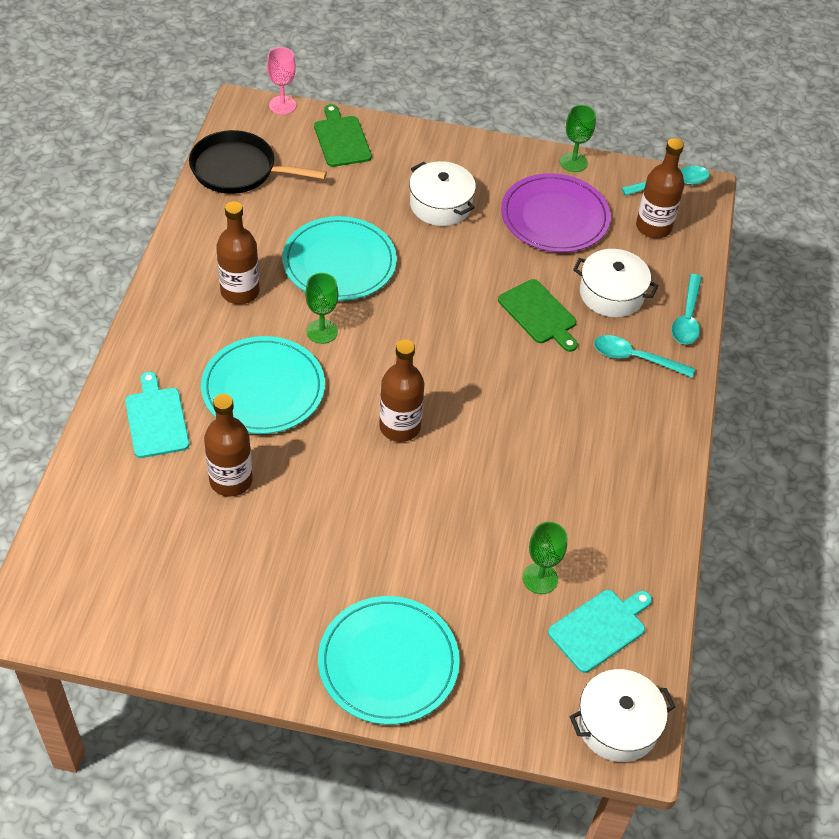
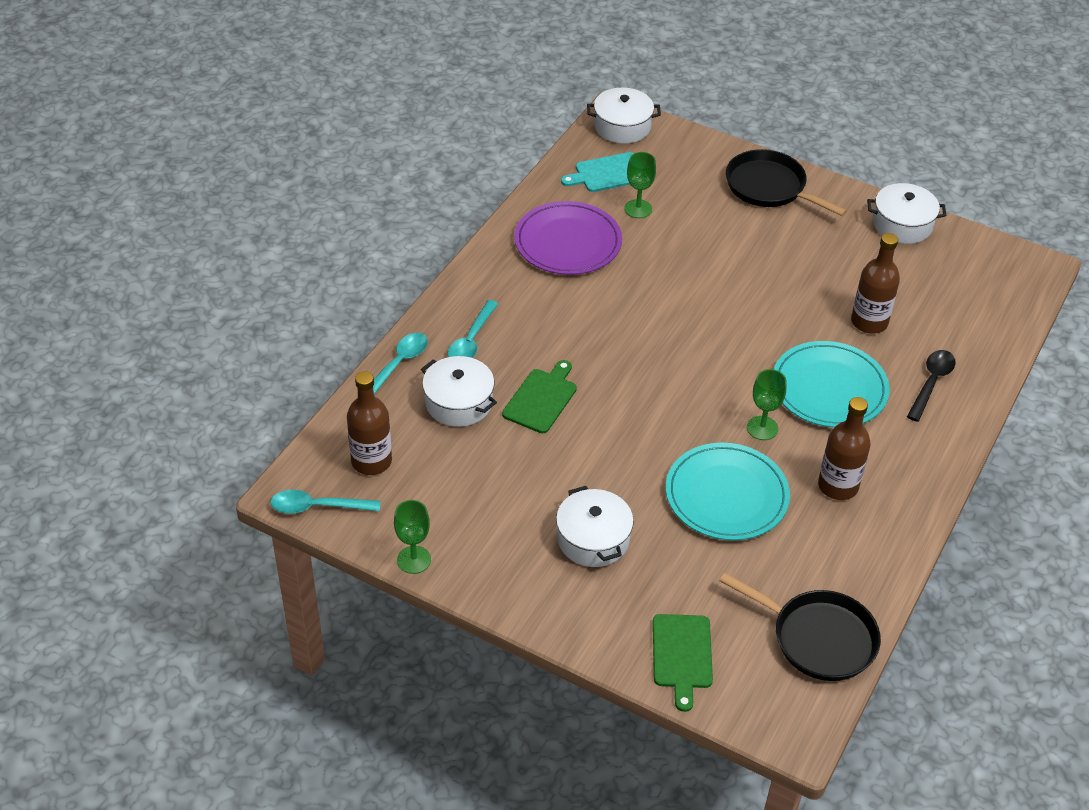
camera: 160 degrees left, 5 degrees down
turquoise cutting board [125,372,189,458] -> black spoon [907,350,955,422]
pink goblet [267,47,296,115] -> none
turquoise plate [318,596,460,725] -> black pan [726,149,847,216]
brown bottle [379,340,425,442] -> none
green cutting board [498,279,578,352] -> green cutting board turned 45 degrees clockwise [502,360,577,433]
purple plate [501,173,611,252] -> purple plate moved to [514,201,622,275]
turquoise spoon [594,335,695,377] -> turquoise spoon turned 75 degrees clockwise [448,300,498,358]
none -> white pot [867,183,947,244]

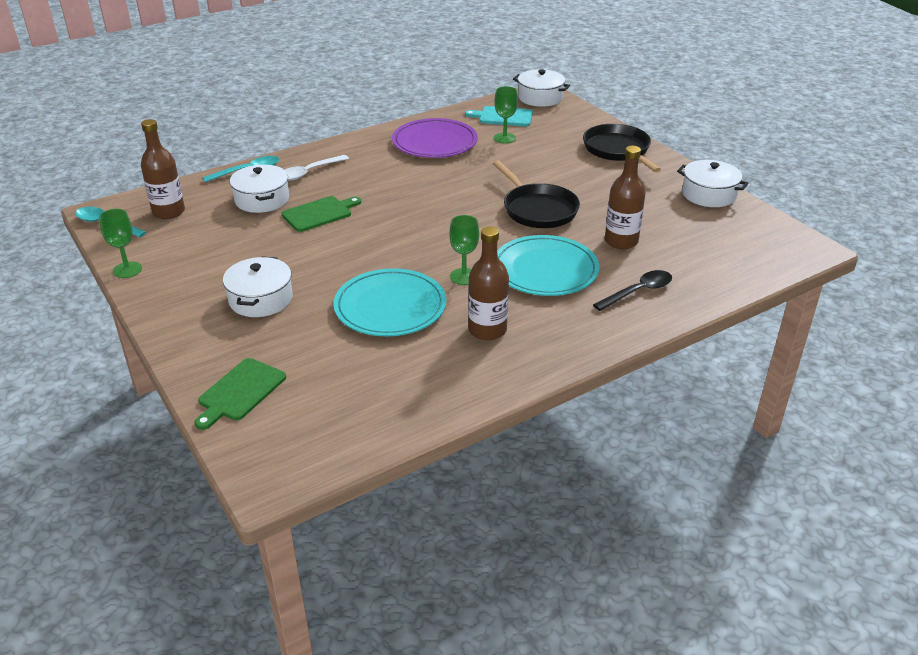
camera: 30 degrees right, 10 degrees down
turquoise spoon [448,300,498,358] -> white spoon [285,155,349,181]
black pan [720,573,881,681] -> black pan moved to [493,160,580,228]

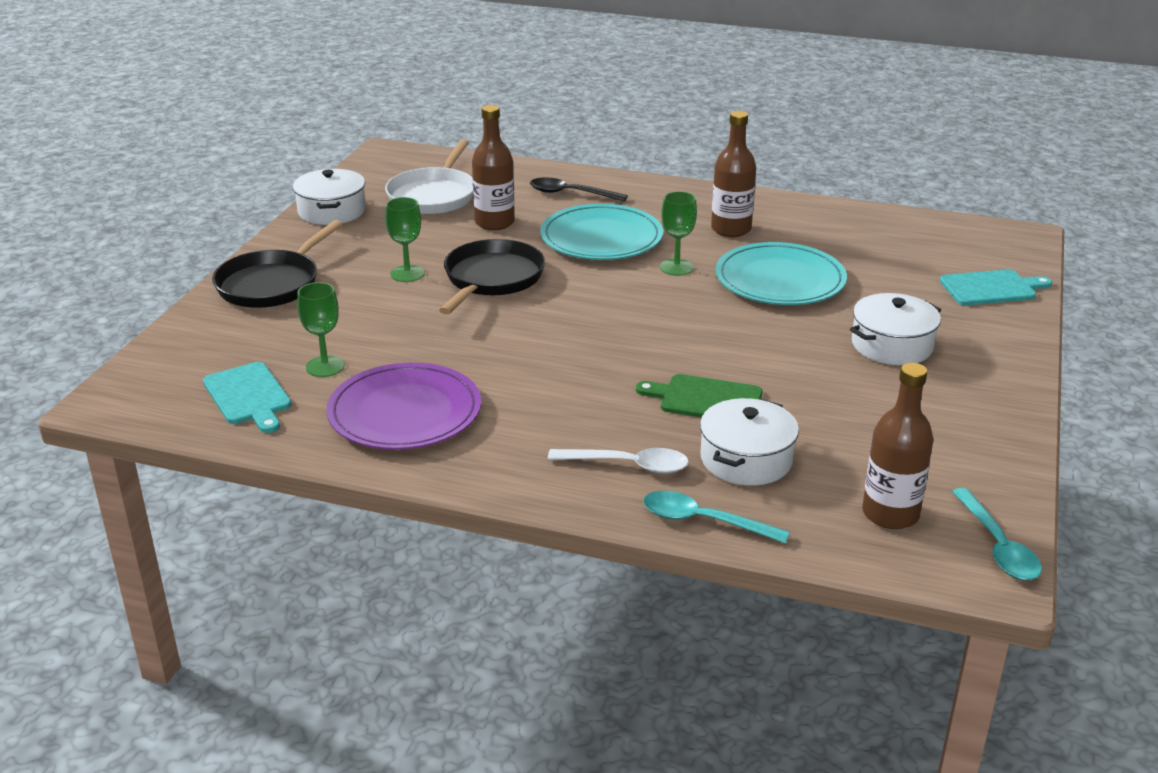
camera: 130 degrees left, 5 degrees down
green goblet [99,209,142,278] -> green goblet moved to [385,197,425,282]
green cutting board [194,358,286,430] -> turquoise cutting board [940,269,1052,305]
white pot [513,69,570,107] -> none
none -> white pan [385,139,473,214]

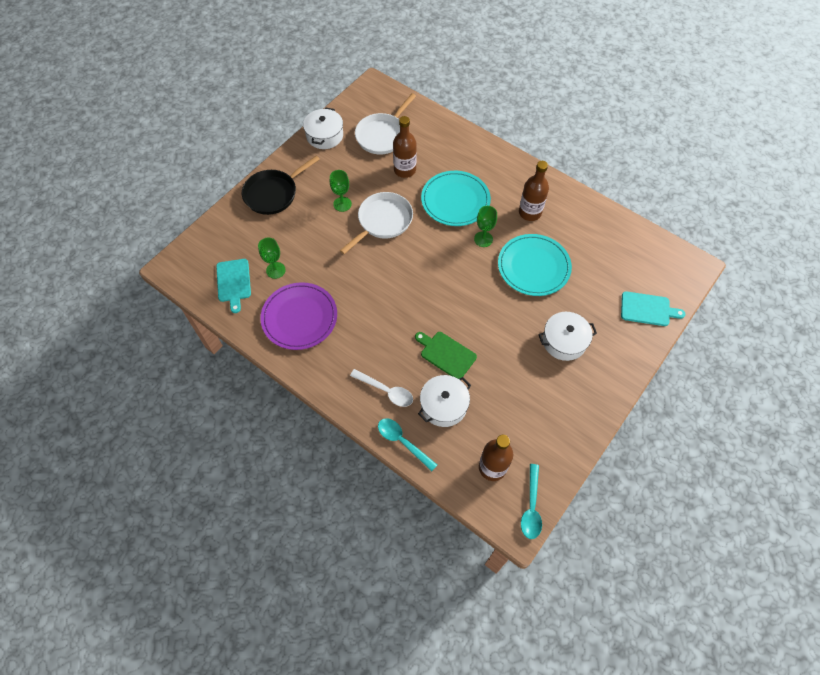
camera: 20 degrees right, 30 degrees up
black pan [439,239,545,314] -> white pan [340,192,413,254]
black spoon [530,178,627,201] -> none

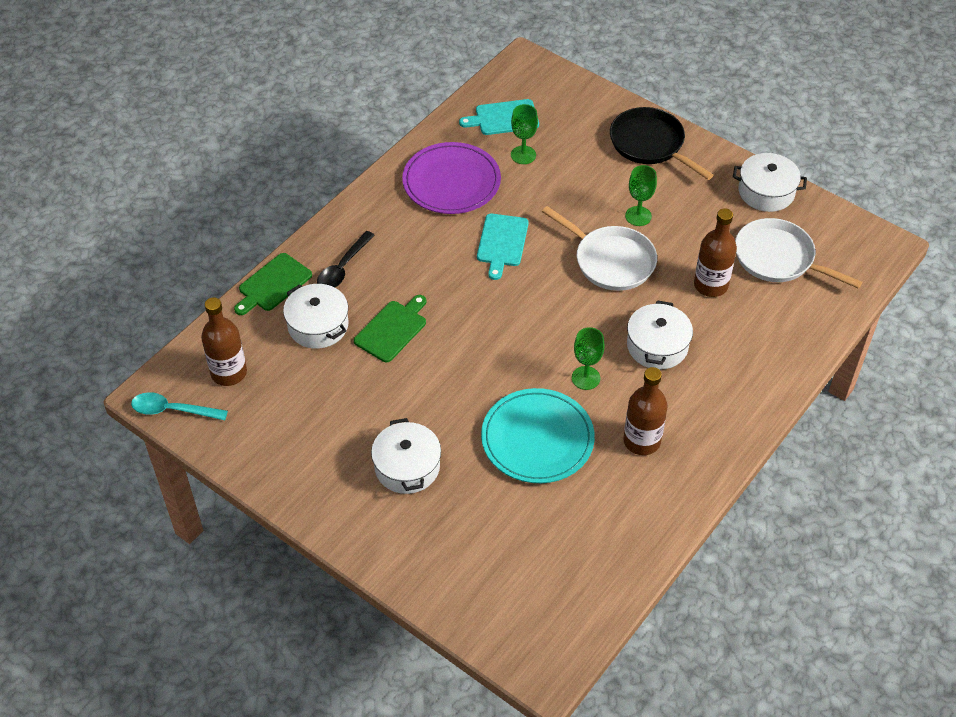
camera: 90 degrees right, 10 degrees down
white spoon [350,369,413,407] -> black spoon [317,231,375,287]
turquoise spoon [378,418,437,471] -> green cutting board [234,253,312,315]
turquoise plate [421,171,491,226] -> white pot [627,300,693,370]
turquoise cutting board [621,291,685,326] -> turquoise cutting board moved to [477,214,529,280]

